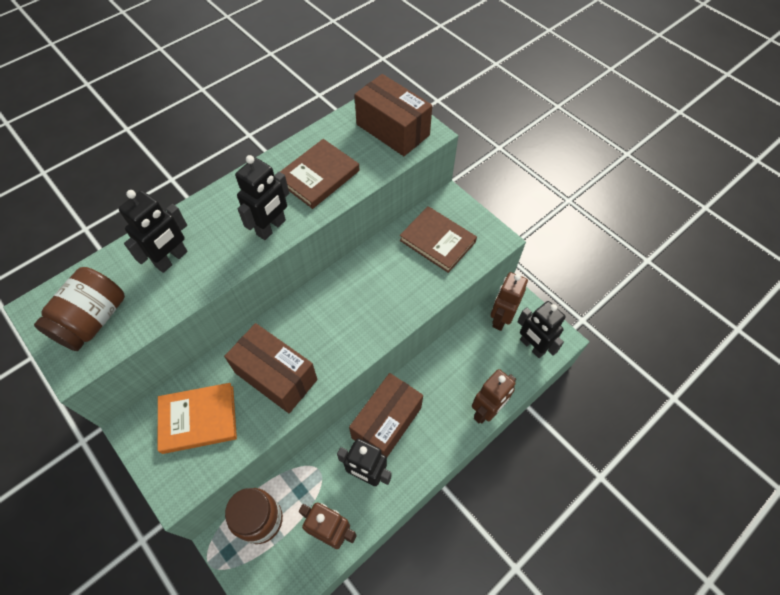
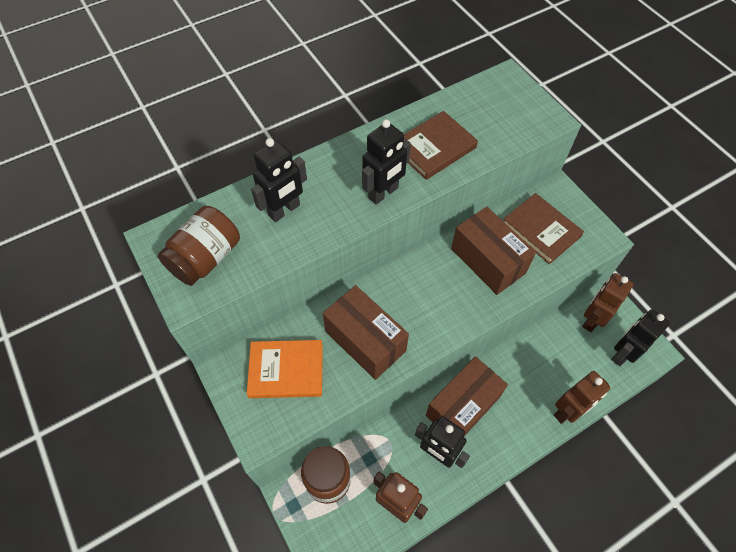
camera: 10 degrees right, 0 degrees up
brown box [354,74,432,156] -> brown box moved to [451,206,536,295]
black robot [517,301,566,358] -> black robot turned 75 degrees clockwise [611,309,670,366]

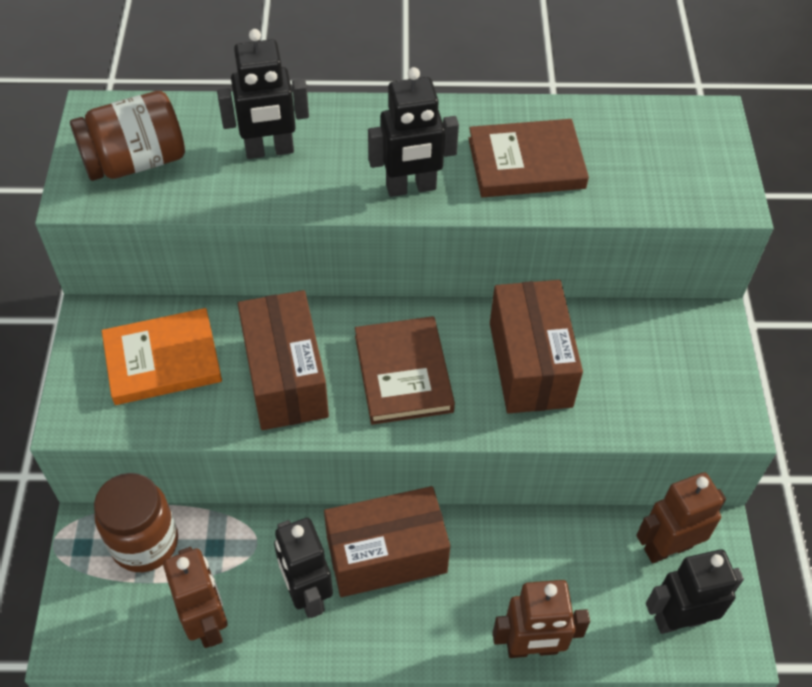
camera: 30 degrees right, 5 degrees down
orange book [247,340,323,398] -> orange book turned 45 degrees counterclockwise [102,308,222,405]
brown book [503,193,584,264] -> brown book moved to [355,316,455,425]

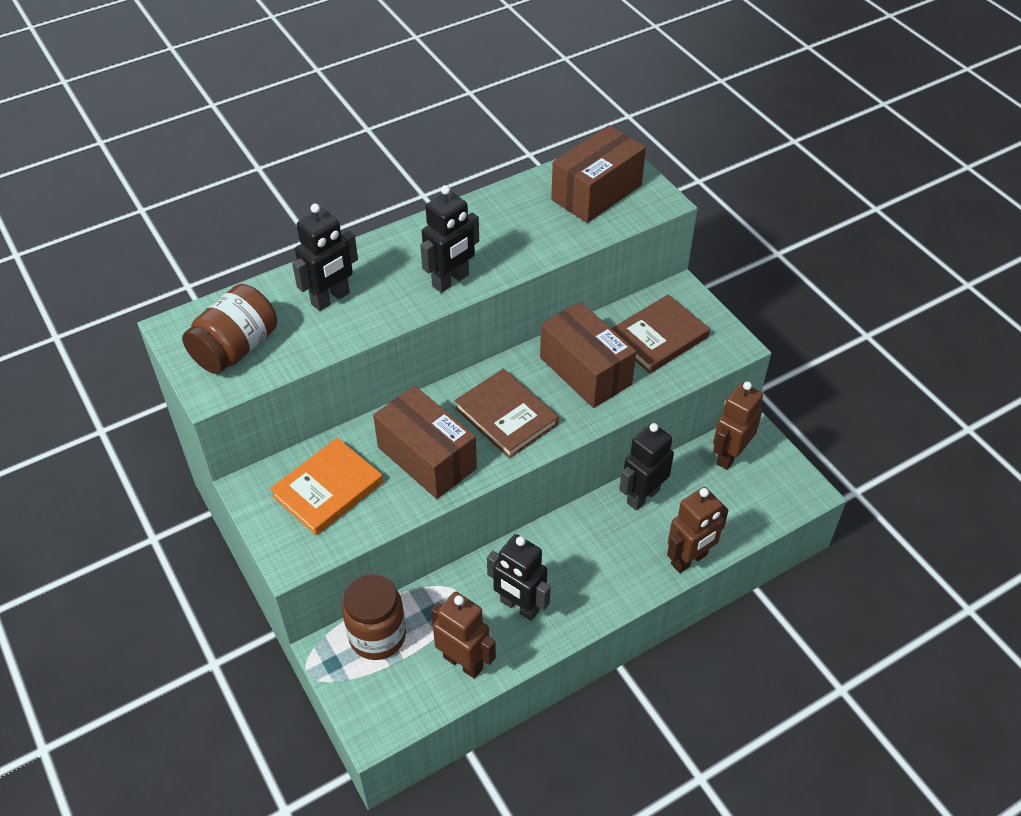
camera: 30 degrees left, 5 degrees down
brown box [324,486,450,597] -> brown box moved to [551,125,646,223]
brown book [468,119,589,197] -> brown book moved to [611,294,710,373]
black robot [646,549,744,634] -> black robot moved to [619,423,674,510]

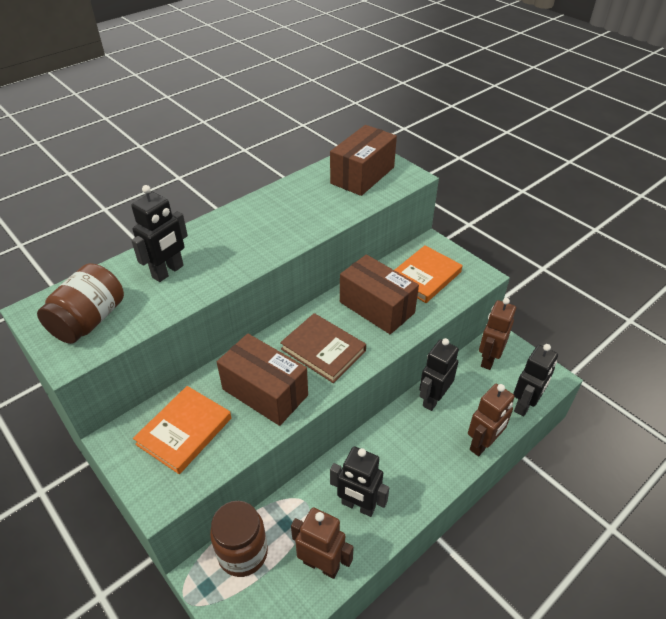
camera: 10 degrees left, 5 degrees down
black robot [420,185,479,293] -> black robot moved to [513,344,558,416]
brown book [611,294,710,373] -> orange book [395,245,462,303]

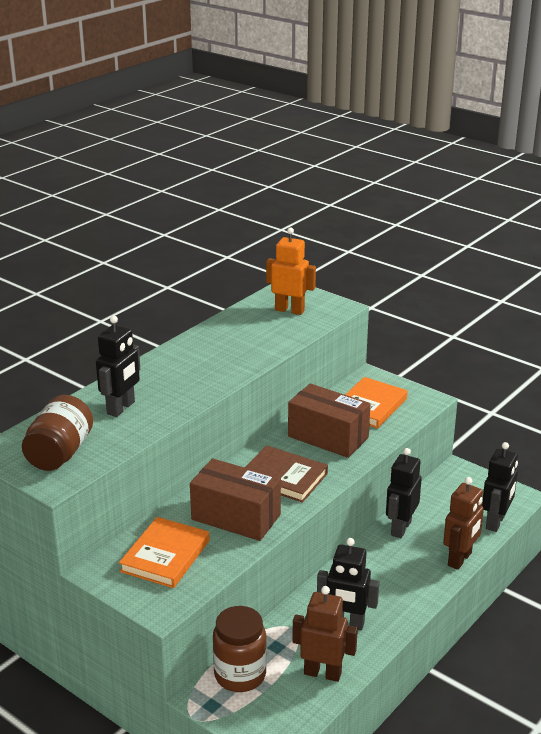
camera: 10 degrees left, 15 degrees down
brown box [330,125,397,196] -> orange robot [266,227,316,315]
brown robot [479,298,516,370] -> none

